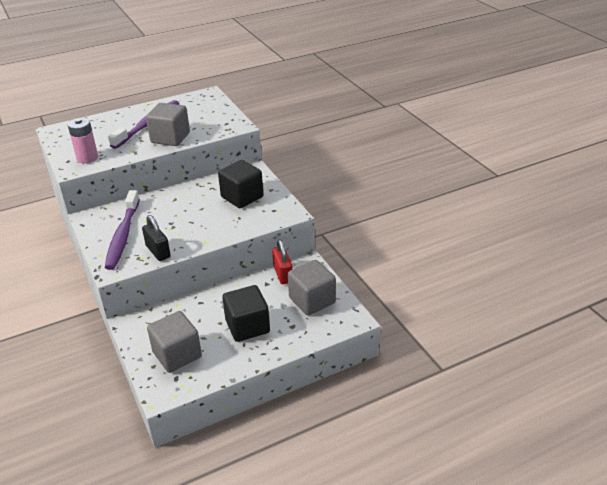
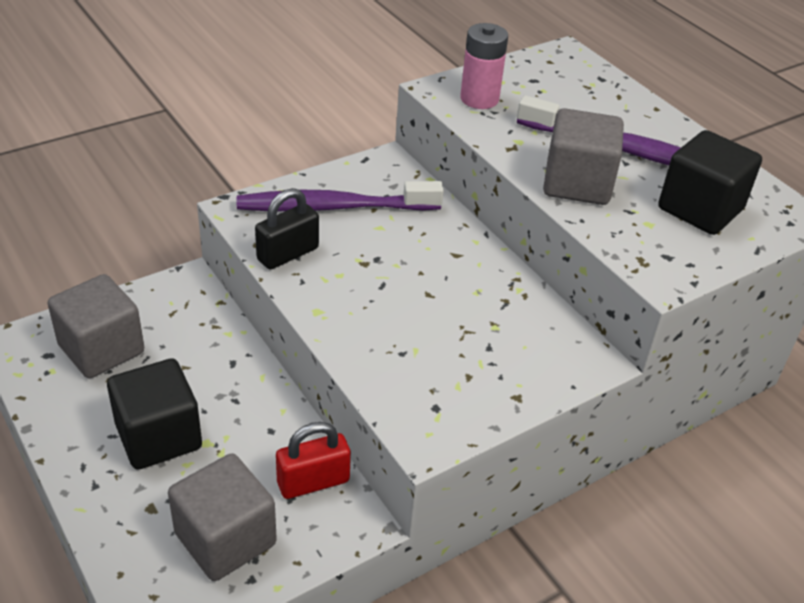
camera: 80 degrees right, 5 degrees up
black cube [218,160,263,208] -> black cube moved to [658,130,762,235]

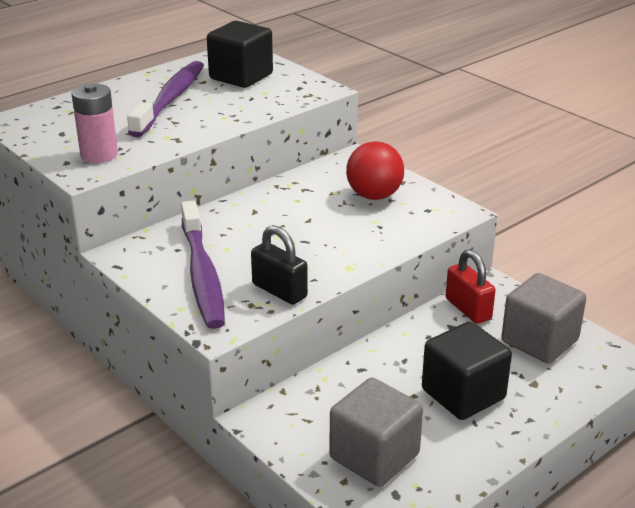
camera: 95 degrees left, 10 degrees down
grey cube [543,108,624,205] -> none
none -> red ball [346,142,404,200]

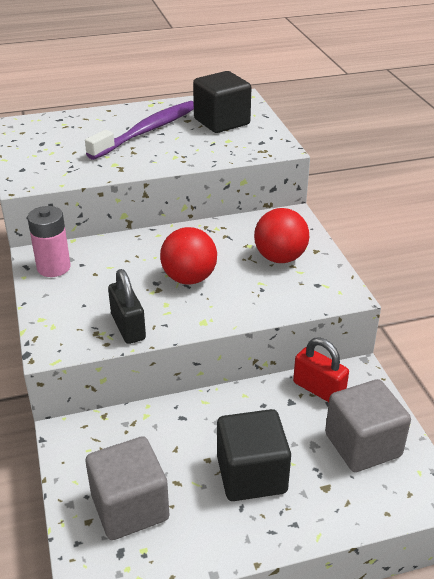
camera: 25 degrees right, 5 degrees up
pink battery [72,83,118,163] -> pink battery moved to [27,206,71,277]
purple toothbrush [181,201,225,329] -> none
red padlock [446,249,496,324] -> red padlock turned 45 degrees counterclockwise [293,337,349,402]
none -> red ball [160,227,217,284]

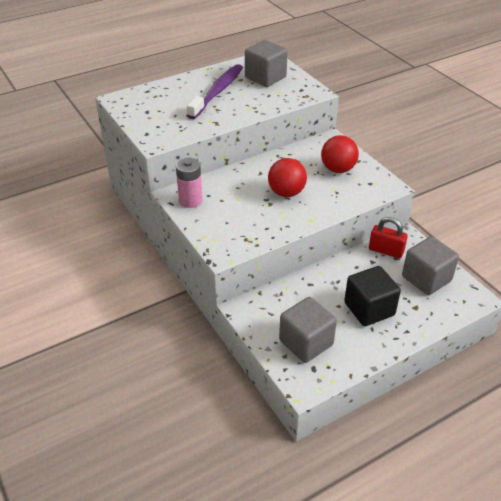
camera: 15 degrees left, 5 degrees up
black padlock [108,269,146,344] -> none
black cube [193,71,251,133] -> grey cube [245,40,288,87]

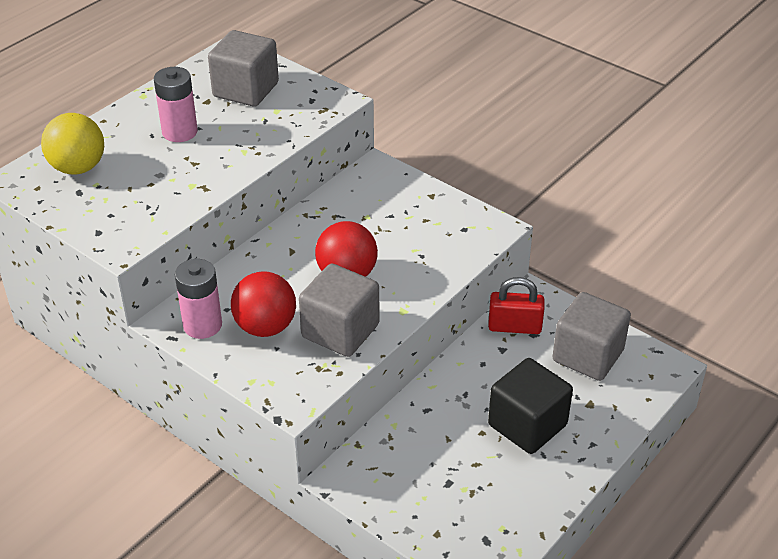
camera: 20 degrees left, 0 degrees up
purple toothbrush [187,64,243,119] -> pink battery [154,67,198,142]
grey cube [279,297,337,363] -> grey cube moved to [299,264,380,357]
red ball [321,135,359,173] -> red ball moved to [231,271,296,337]
none -> yellow ball [41,113,104,175]

